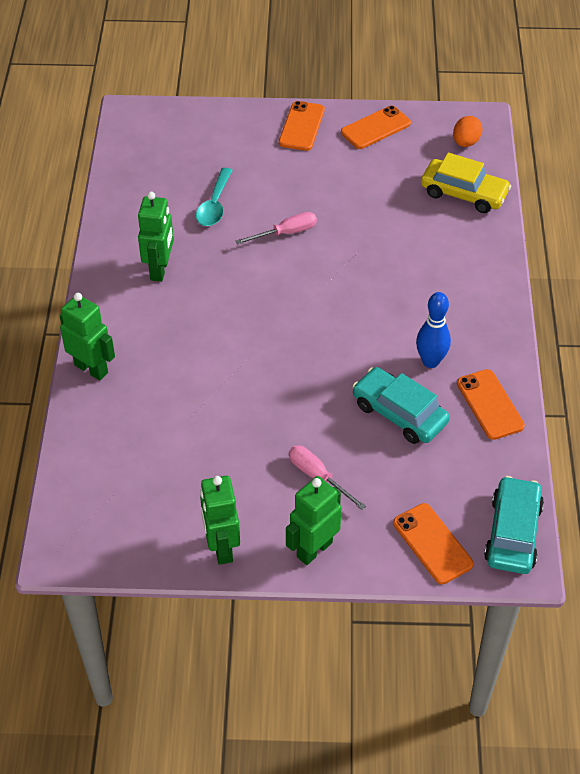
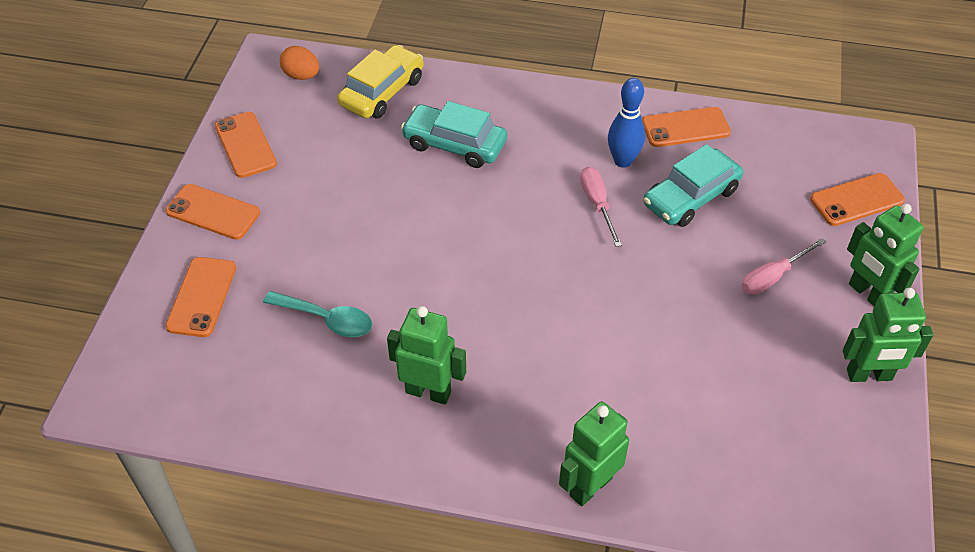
camera: 80 degrees left, 0 degrees up
pink screwdriver [236,212,317,244] -> pink screwdriver moved to [580,167,622,247]
turquoise car [484,476,544,574] -> turquoise car moved to [401,101,507,168]
none -> orange phone [165,257,236,337]

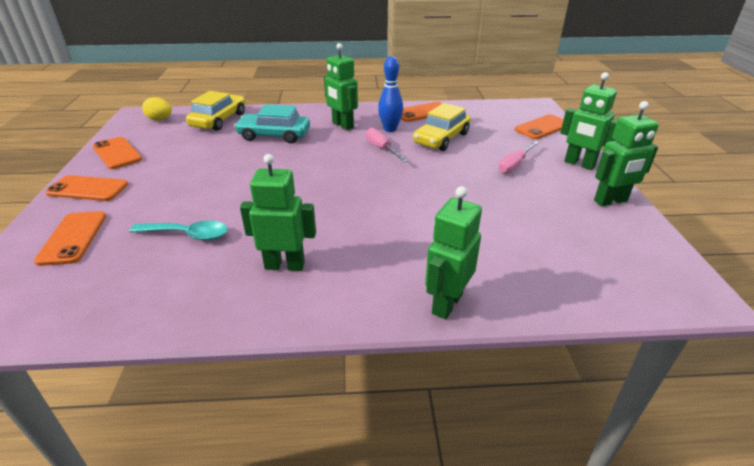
camera: 15 degrees left, 15 degrees down
orange egg [280,46,319,80] -> yellow egg [142,97,172,120]
turquoise car [643,144,743,227] -> yellow car [413,103,471,151]
none -> green robot [324,43,358,130]

